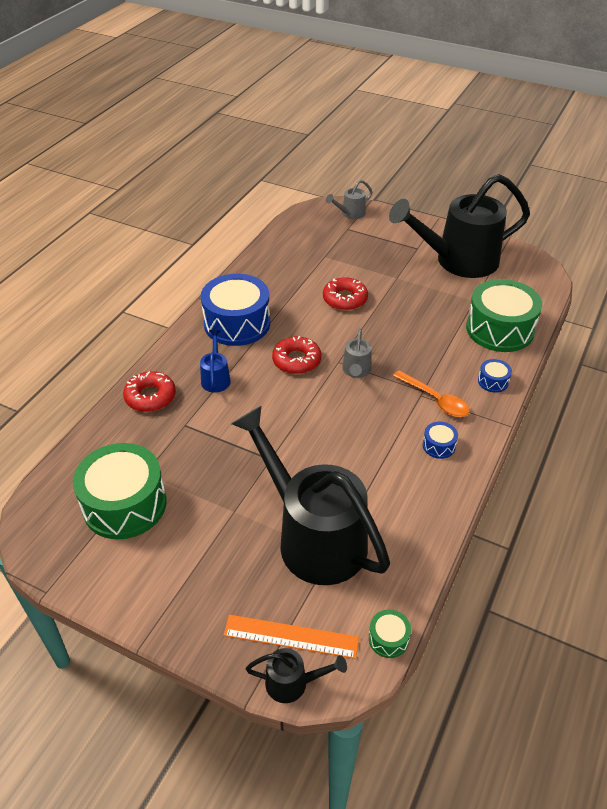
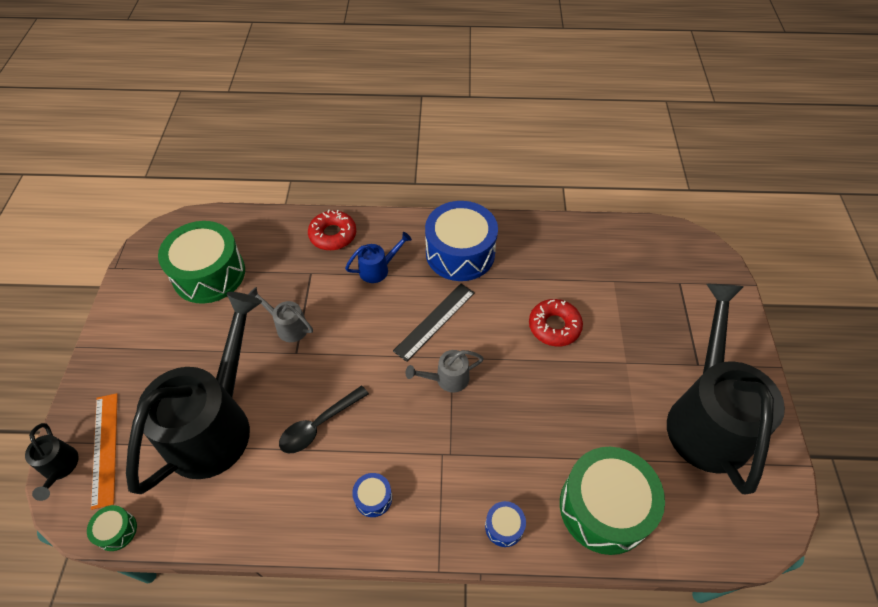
camera: 65 degrees right, 10 degrees up
red donut [272,336,321,374] -> black ruler [393,284,475,362]
grey watering can [326,180,372,219] -> grey watering can moved to [248,287,313,342]
black watering can [389,174,530,278] -> black watering can turned 45 degrees clockwise [667,284,785,494]
orange spoon [393,370,469,417] -> none
none -> black spoon [279,386,369,453]

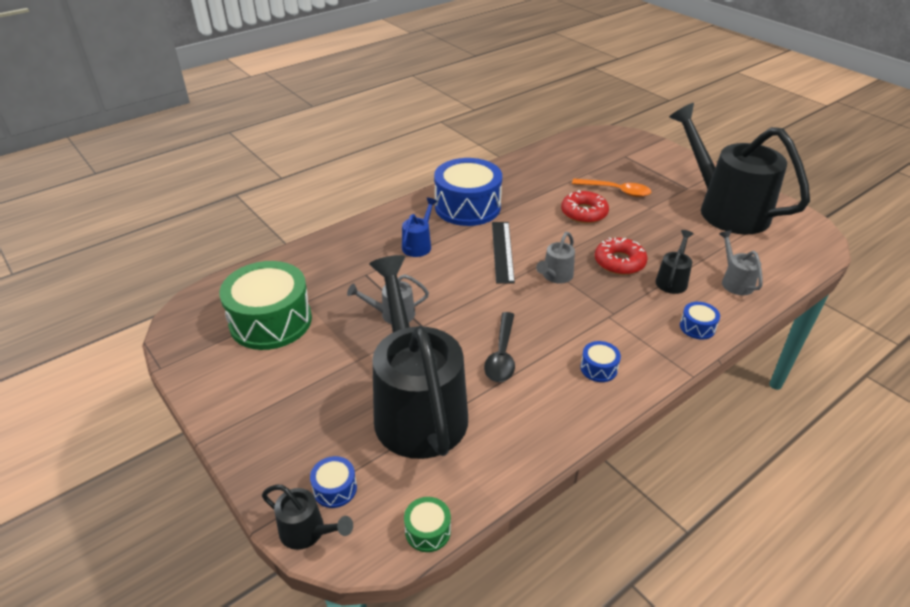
camera: 40 degrees left, 15 degrees down
orange ruler [91,393,118,510] -> blue drum [310,456,357,508]
red donut [308,210,356,250] -> red donut moved to [595,237,648,275]
green drum [560,447,665,555] -> grey watering can [719,230,763,295]
none -> orange spoon [572,179,651,197]
none -> black watering can [655,230,694,294]

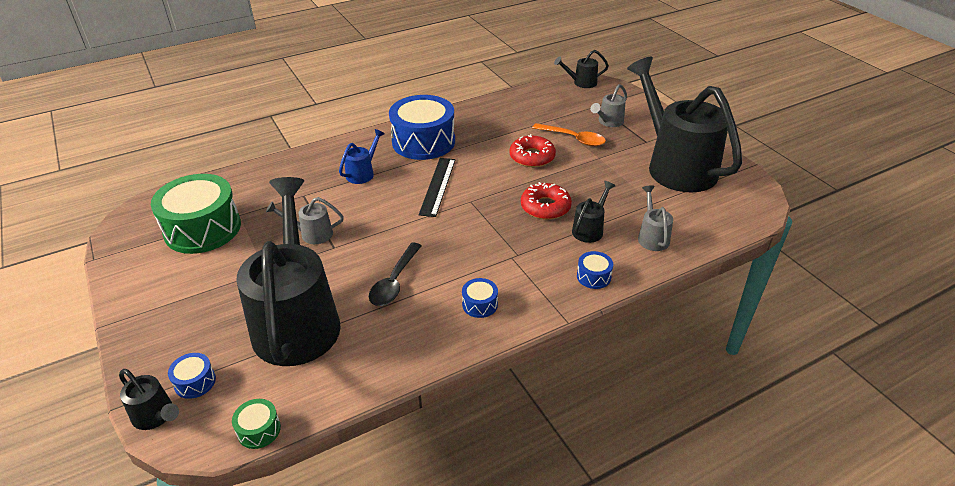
camera: 10 degrees right, 0 degrees up
grey watering can [536,232,575,283] -> grey watering can moved to [590,84,627,127]
none -> black watering can [554,50,609,88]

